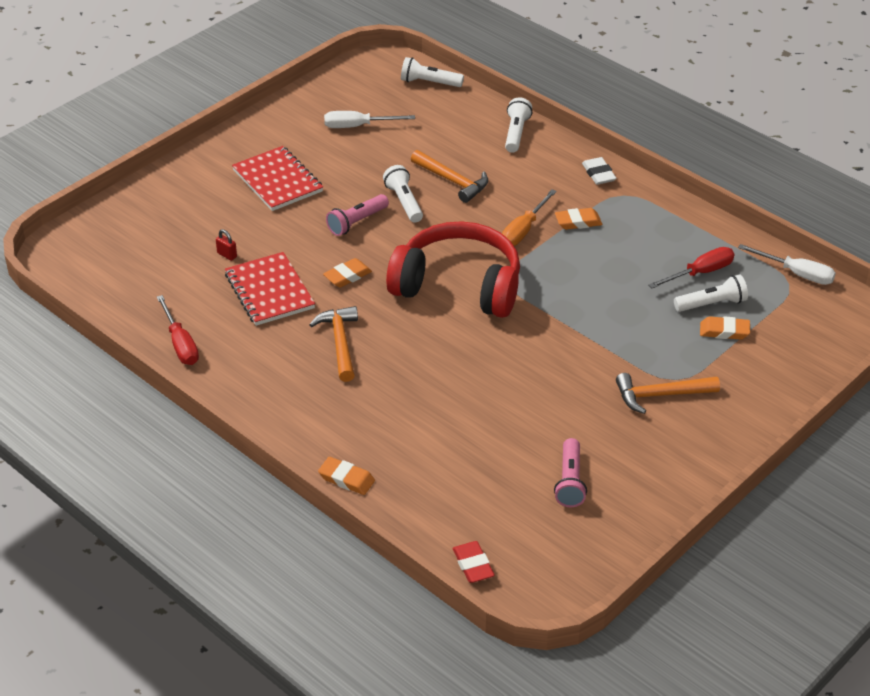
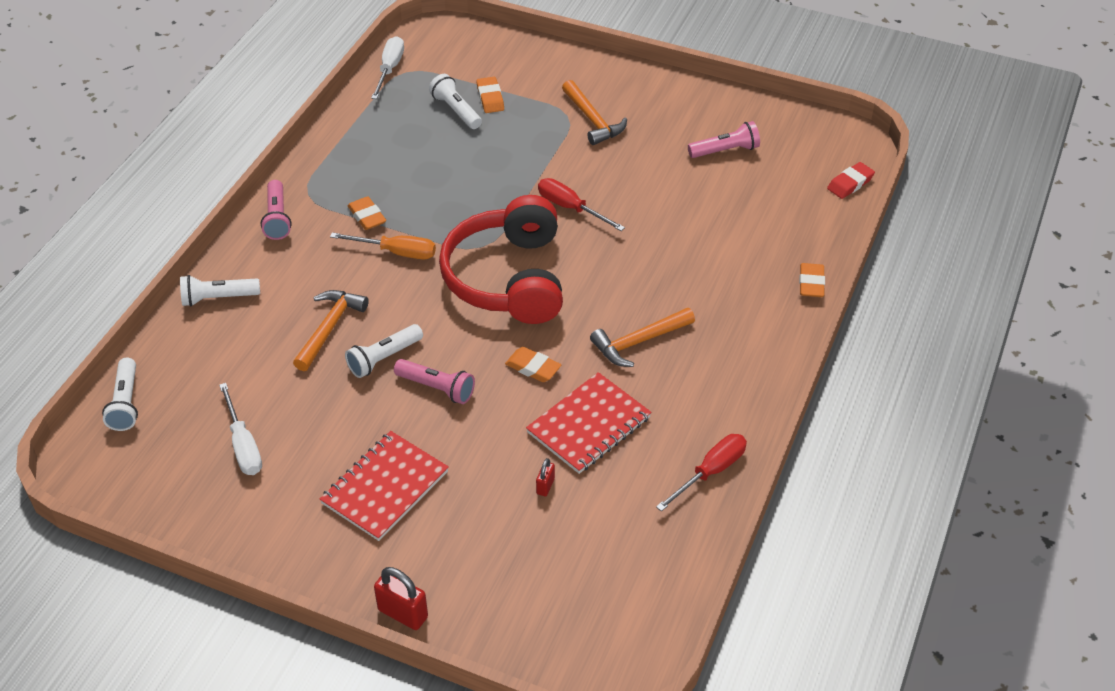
camera: 110 degrees left, 5 degrees up
white eraser [582,157,616,185] -> pink flashlight [261,180,292,240]
red screwdriver [648,247,734,288] -> red screwdriver moved to [538,178,625,231]
none -> red padlock [374,567,428,630]

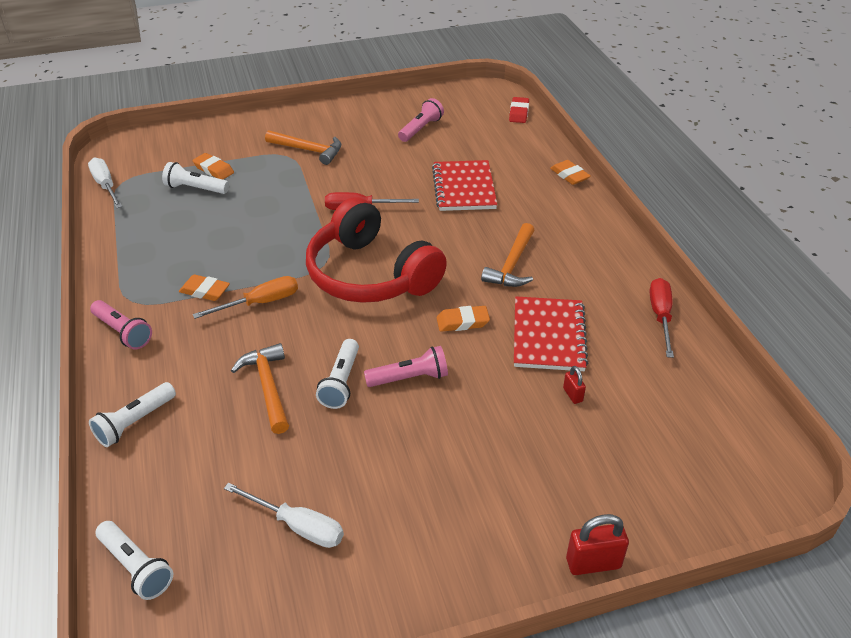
camera: 40 degrees left, 5 degrees down
red notebook [320,431,449,541] -> red notebook moved to [432,160,497,211]

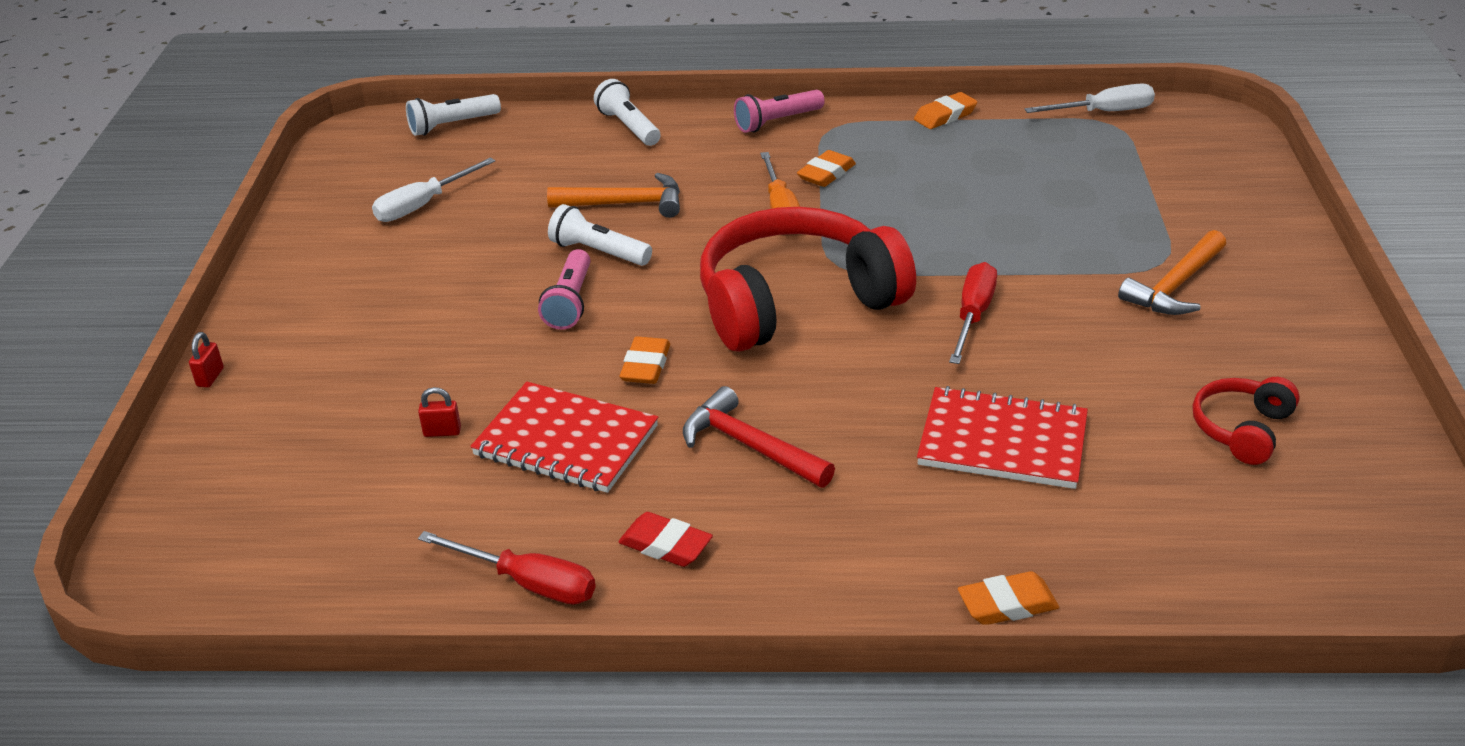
camera: 110 degrees right, 5 degrees down
white flashlight [162,162,229,194] -> none
orange eraser [193,153,234,179] -> orange eraser moved to [914,92,978,129]
pink flashlight [398,98,444,142] -> red headphones [1193,377,1300,465]
orange hammer [481,223,535,287] -> red hammer [683,386,835,488]
red eraser [509,97,529,123] -> red eraser moved to [618,512,713,567]
red padlock [566,514,629,575] -> red padlock [189,332,224,388], size x0.56

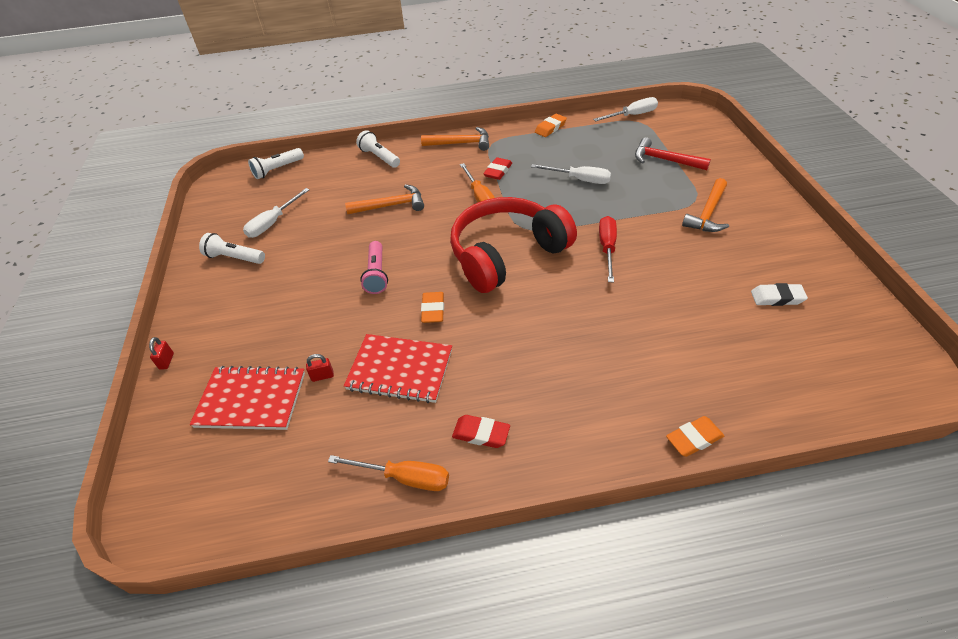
camera: 10 degrees left, 10 degrees up
red screwdriver [418,531,596,604] -> orange screwdriver [328,455,449,491]
white flashlight [548,204,652,266] -> white flashlight moved to [199,233,265,264]
red hammer [683,386,835,488] -> red hammer moved to [635,137,711,170]
pink flashlight [734,90,825,133] -> orange hammer [421,127,489,151]
orange eraser [797,150,856,187] -> red eraser [483,157,512,180]
red notebook [917,386,1088,489] -> red notebook moved to [190,366,305,430]
red headphones [1193,377,1300,465] -> white eraser [751,283,808,306]
none -> white screwdriver [531,164,611,184]

